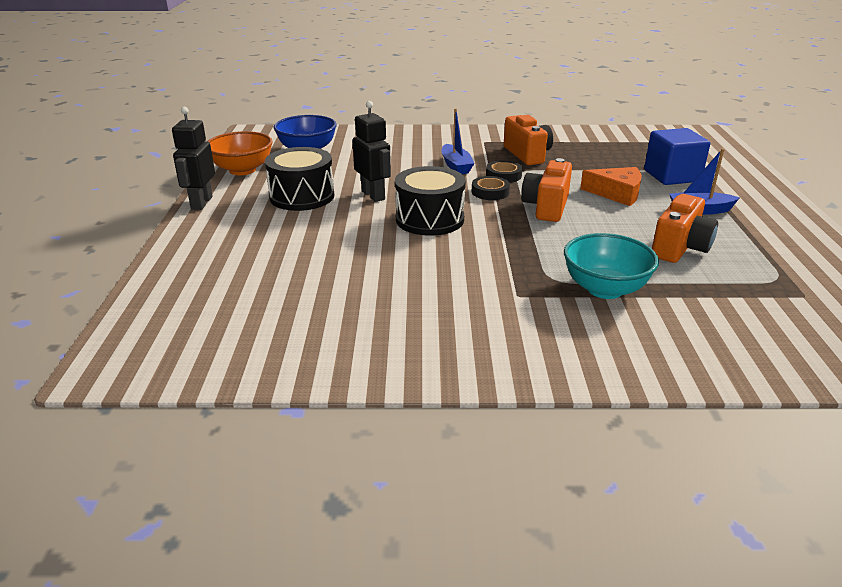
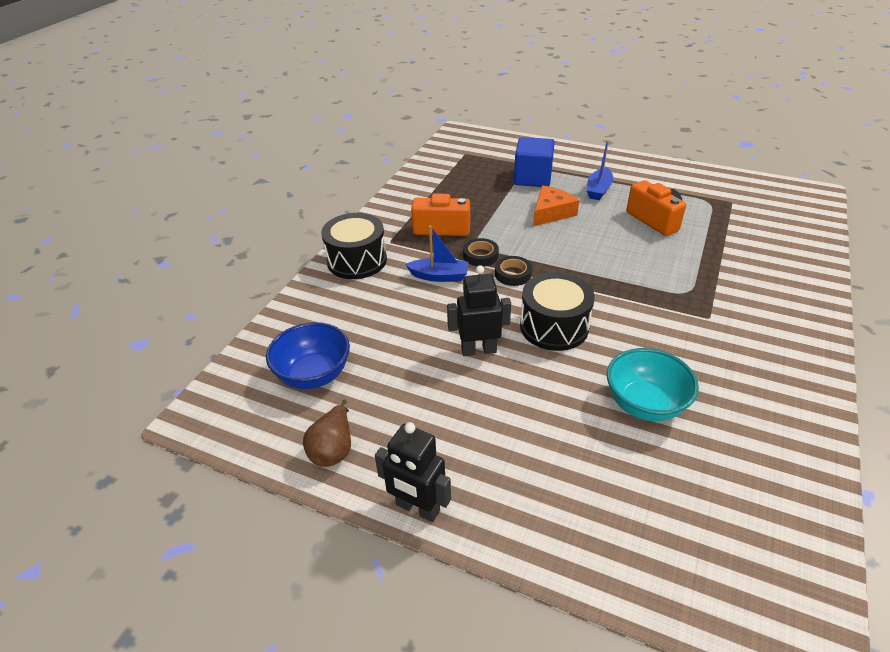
camera: 65 degrees left, 10 degrees up
orange bowl [207,131,273,175] -> brown pear [303,399,351,467]
black drum [265,147,334,211] -> black drum moved to [321,213,387,279]
orange camera [521,158,572,222] -> none
turquoise bowl [564,233,659,299] -> turquoise bowl moved to [607,348,699,421]

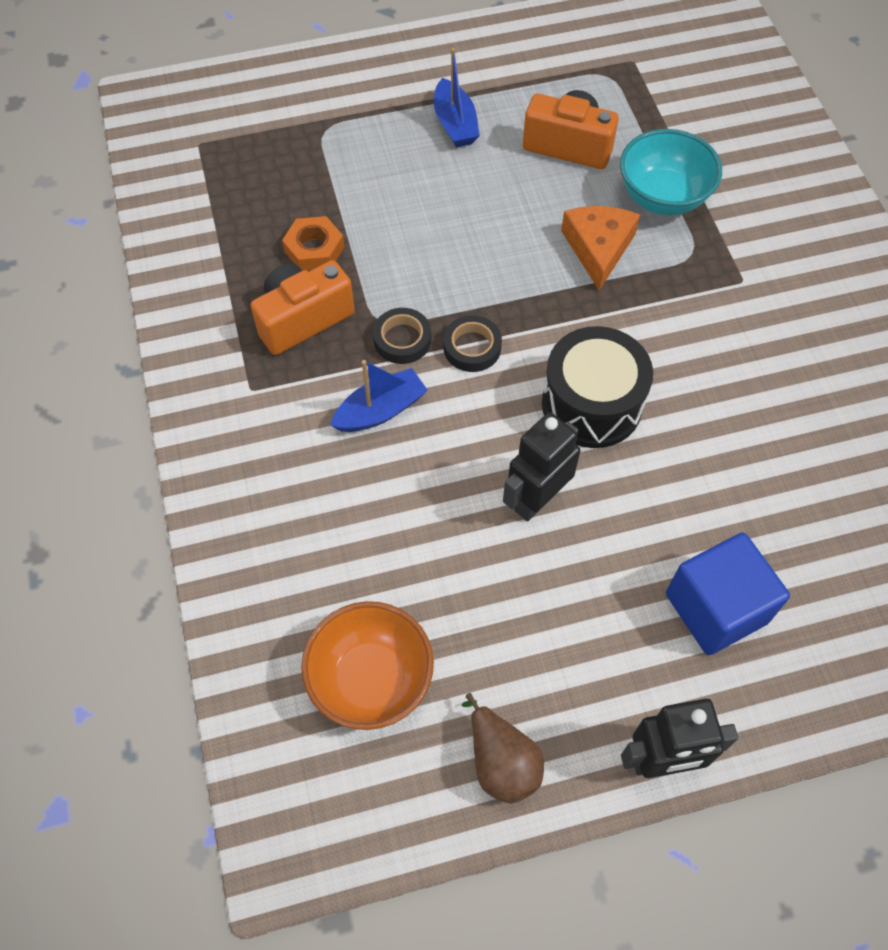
camera: 40 degrees left, 20 degrees up
blue bowl [266,322,350,389] -> orange bowl [301,601,434,730]
black drum [321,213,387,279] -> none
blue cube [514,137,555,187] -> blue cube moved to [666,532,790,655]
orange cheese [533,186,579,226] -> orange cheese moved to [561,206,640,290]
turquoise bowl [607,348,699,421] -> turquoise bowl moved to [620,129,722,215]
none -> orange nut [282,216,344,271]

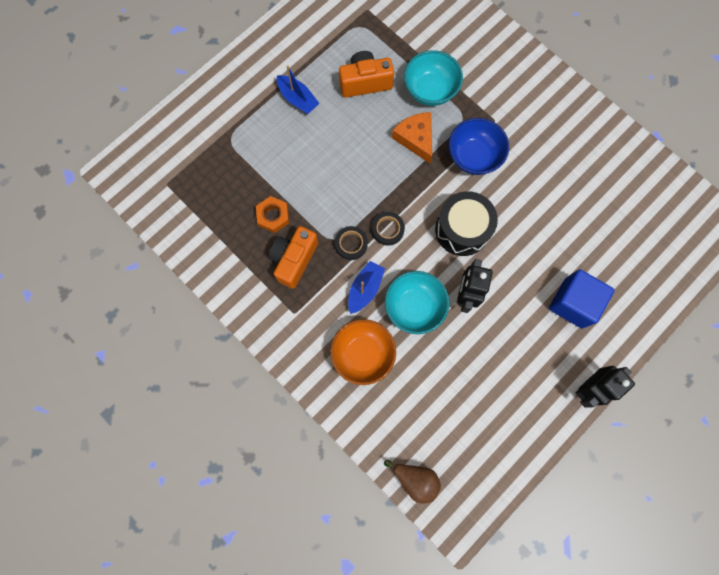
camera: 30 degrees left, 15 degrees up
orange bowl [301,601,434,730] -> orange bowl moved to [330,319,396,385]
brown pear [462,693,544,804] -> brown pear moved to [384,460,441,503]
none -> turquoise bowl [385,271,449,334]
none -> blue bowl [449,118,509,175]

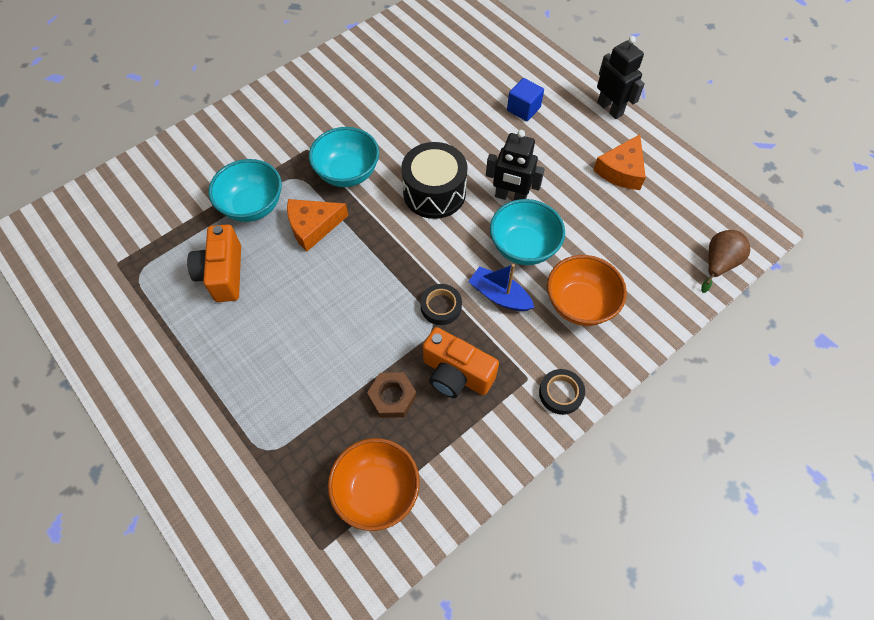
camera: 85 degrees left, 15 degrees down
orange nut [256,196,289,233] -> brown nut [367,372,417,418]
blue boat [277,65,320,114] -> none
black tape [372,212,405,246] -> black tape moved to [539,369,585,415]
blue bowl [449,118,509,175] -> turquoise bowl [309,127,379,187]
blue cube [549,269,615,329] -> blue cube [507,78,544,121], size x0.63
none -> orange bowl [328,438,420,531]
none -> orange cheese [593,134,646,190]

